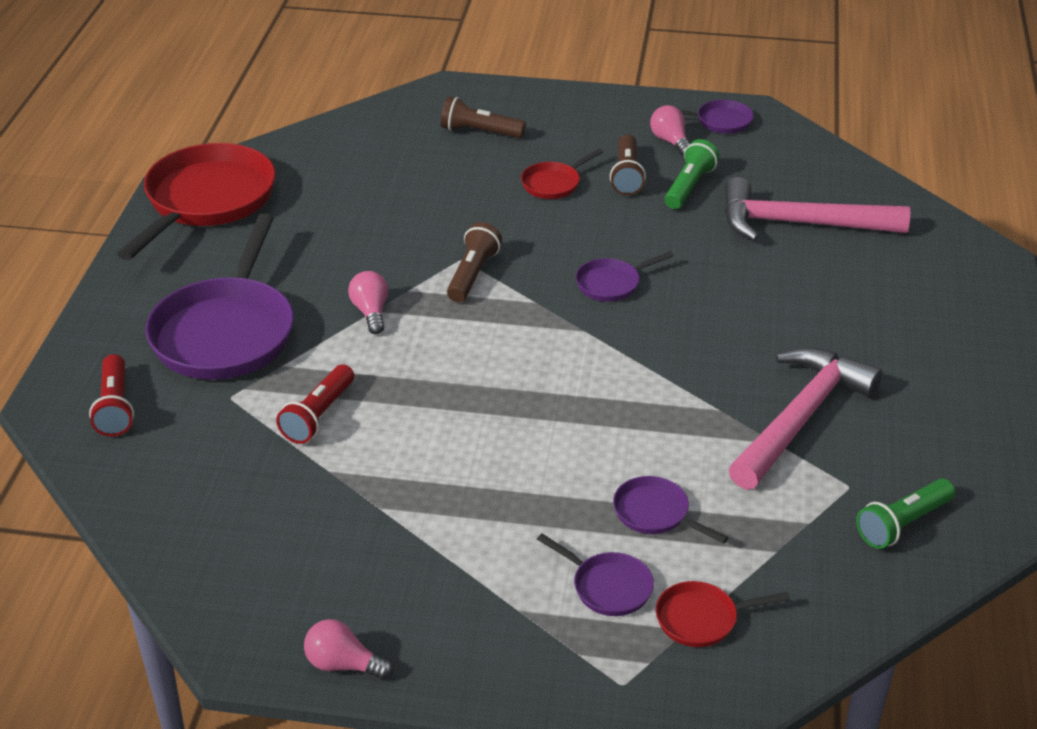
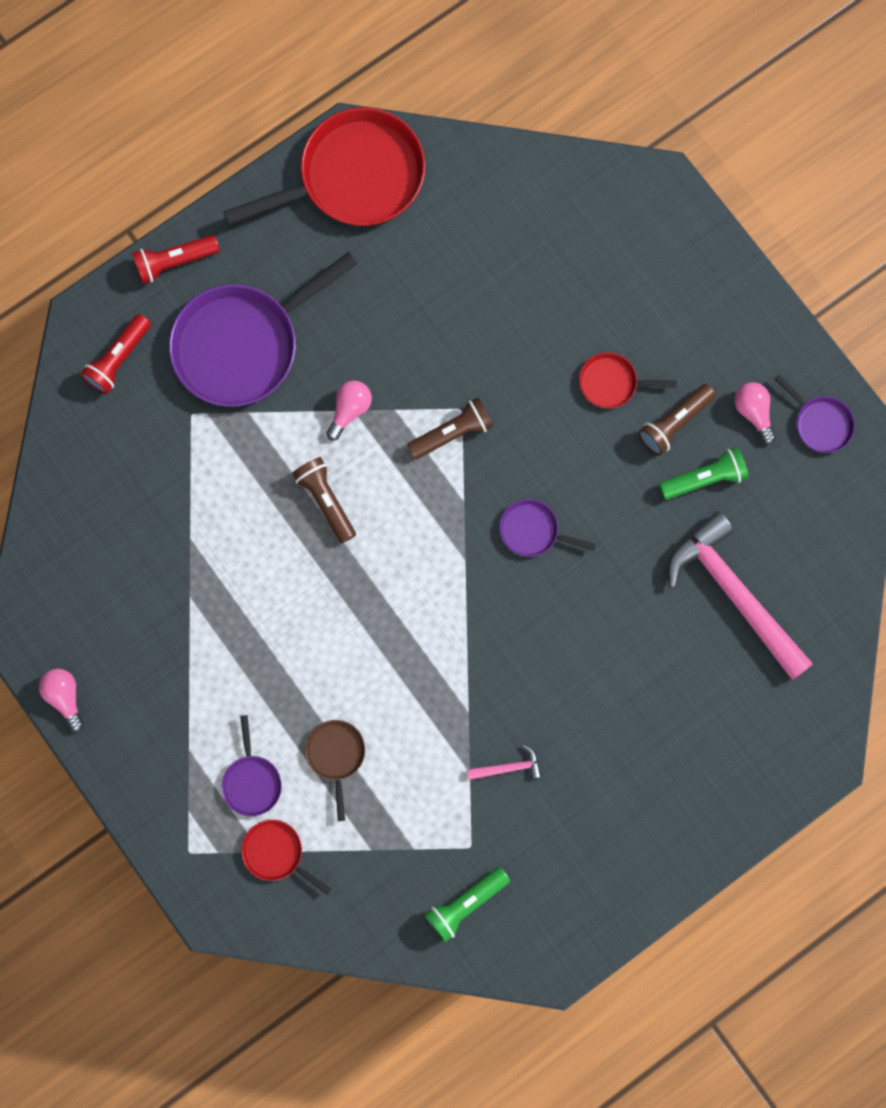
camera: 45 degrees right, 40 degrees up
red flashlight [276,364,354,444] -> red flashlight moved to [132,235,220,284]
brown flashlight [441,96,526,138] -> brown flashlight moved to [292,457,356,543]
purple pan [613,476,729,543] -> brown pan [305,720,365,821]
pink light bulb [650,105,690,157] -> pink light bulb turned 45 degrees counterclockwise [734,382,776,444]
pink hammer [728,347,882,490] -> pink hammer [467,745,542,780], size x0.40
green flashlight [856,478,955,549] -> green flashlight turned 45 degrees counterclockwise [424,867,510,942]

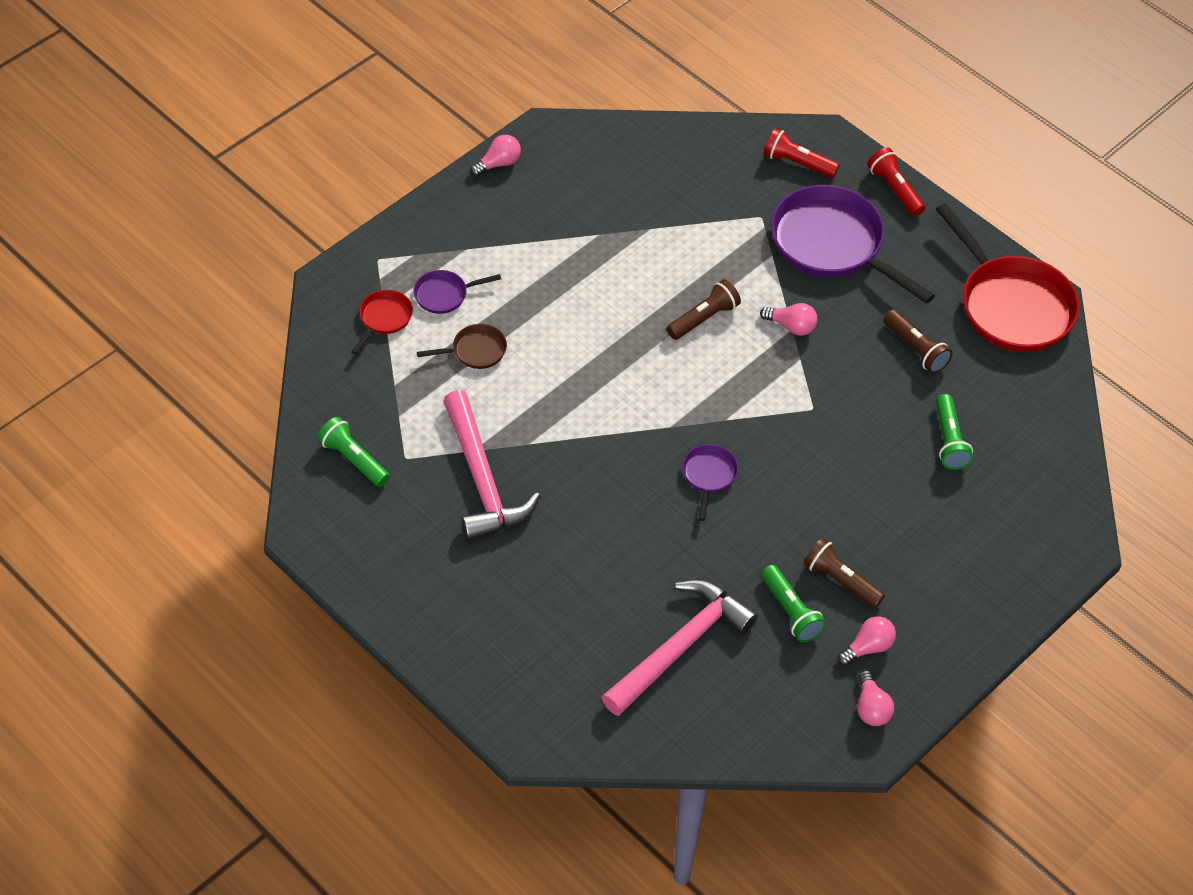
camera: 80 degrees right, 25 degrees down
brown flashlight [407,398,493,459] -> brown flashlight moved to [884,310,953,374]
pink hammer [467,745,542,780] -> pink hammer [443,390,540,541], size x2.49
red pan [579,352,677,408] -> none
purple pan [775,375,855,453] -> pink light bulb [857,670,894,726]
none -> green flashlight [936,394,973,470]

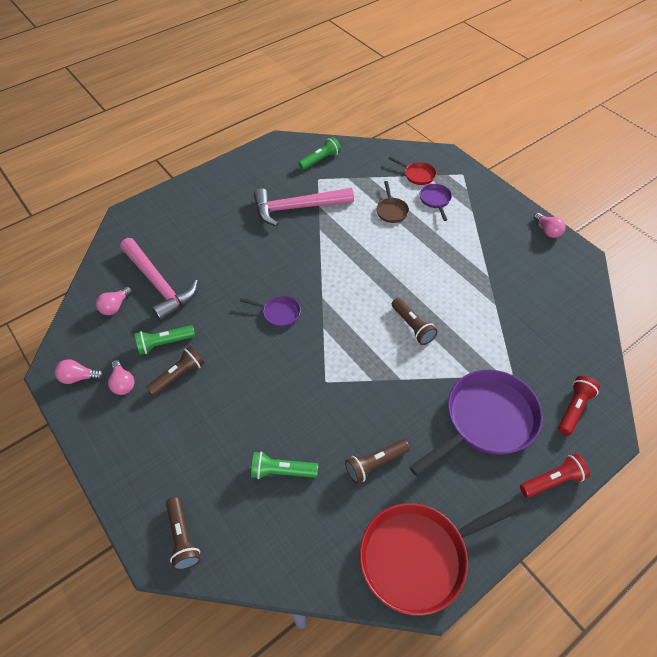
camera: 100 degrees right, 0 degrees up
pink light bulb [760,303,817,336] -> pink light bulb moved to [96,286,132,315]
none -> brown flashlight [166,497,201,571]

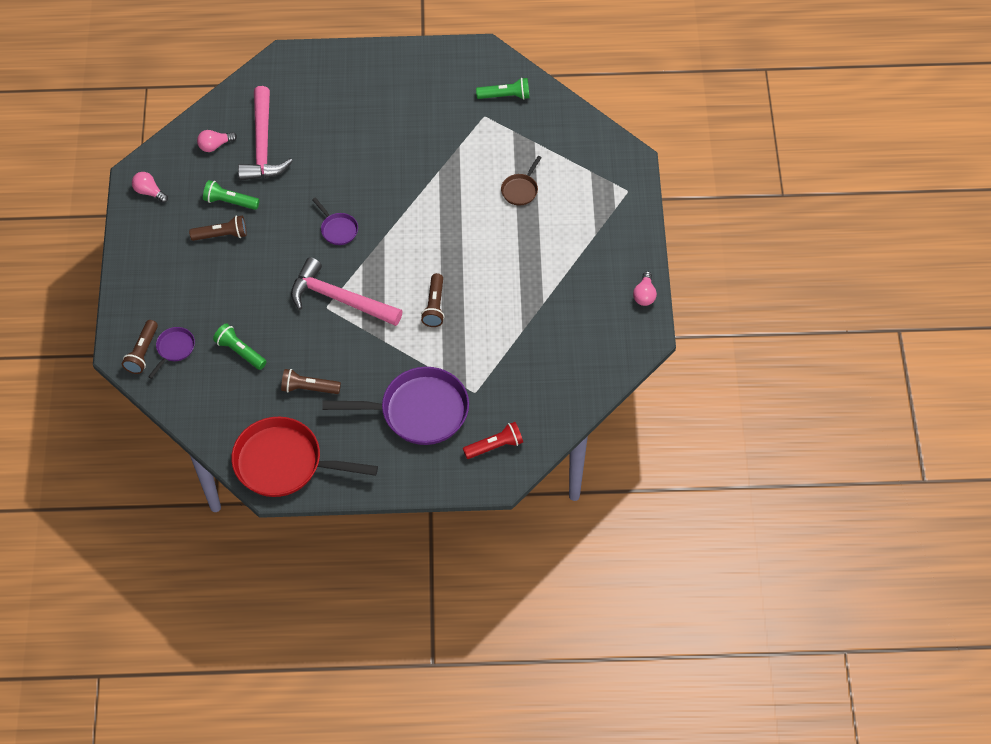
camera: 35 degrees right, 5 degrees up
pink light bulb [108,360,134,395] -> none
pink hammer [254,188,354,226] -> pink hammer moved to [291,257,403,326]
red pan [388,156,436,185] -> none
purple pan [419,184,452,221] -> purple pan moved to [148,327,195,379]
red flashlight [520,454,590,498] -> none

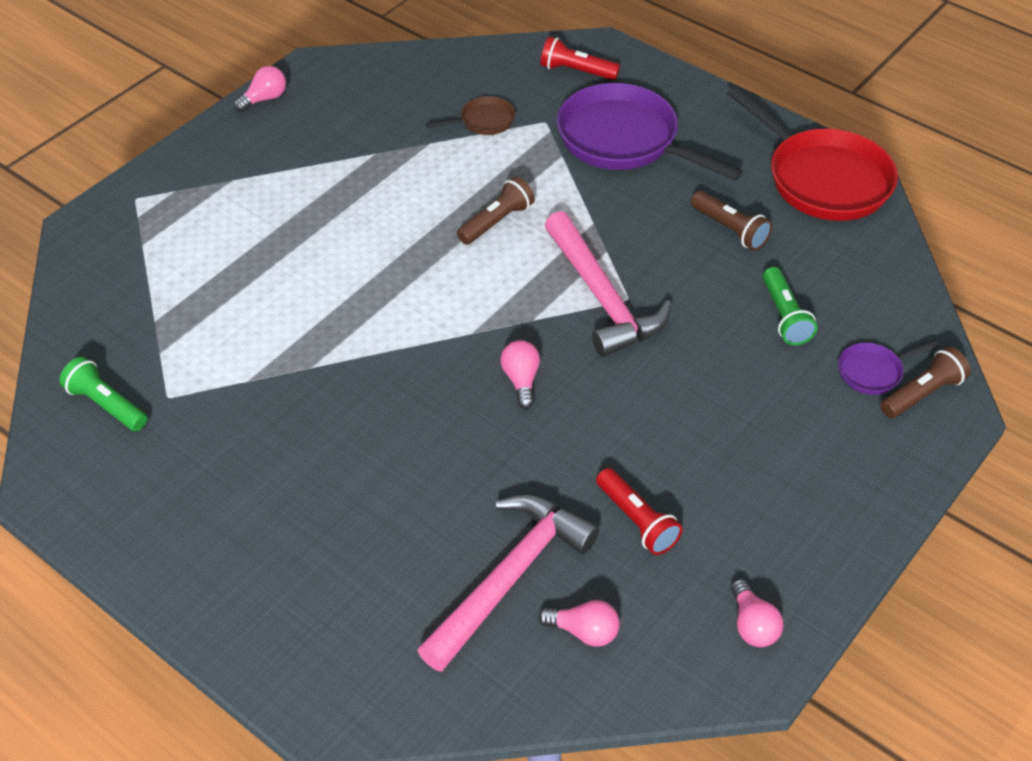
camera: 140 degrees left, 10 degrees down
brown flashlight [189,216,247,241] -> none
green flashlight [203,180,260,210] -> red flashlight [596,468,683,555]
purple pan [312,197,358,245] -> pink light bulb [501,340,540,409]
brown pan [501,156,542,206] -> brown pan moved to [426,96,515,135]

